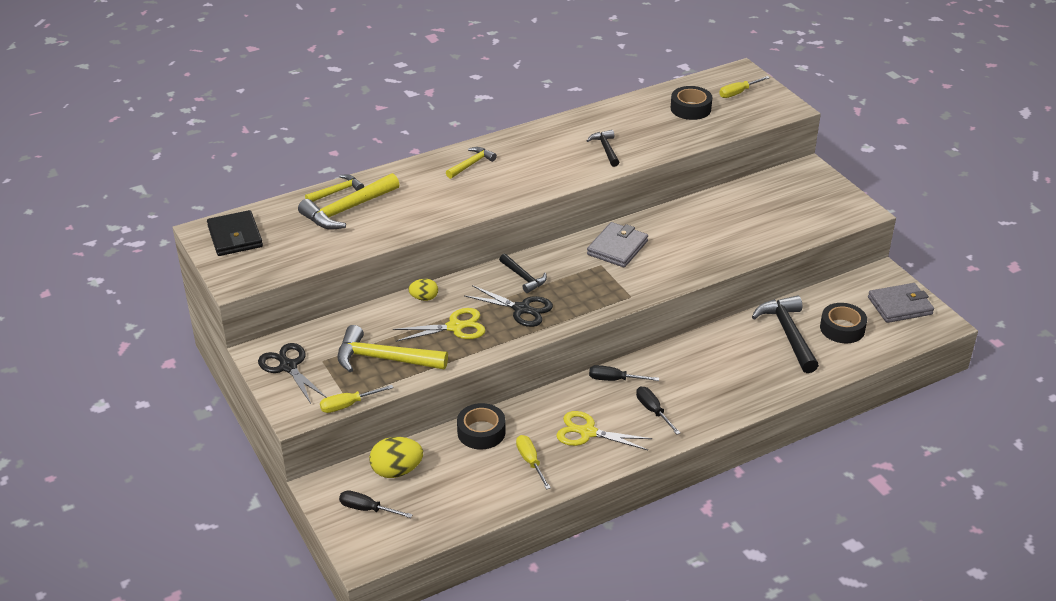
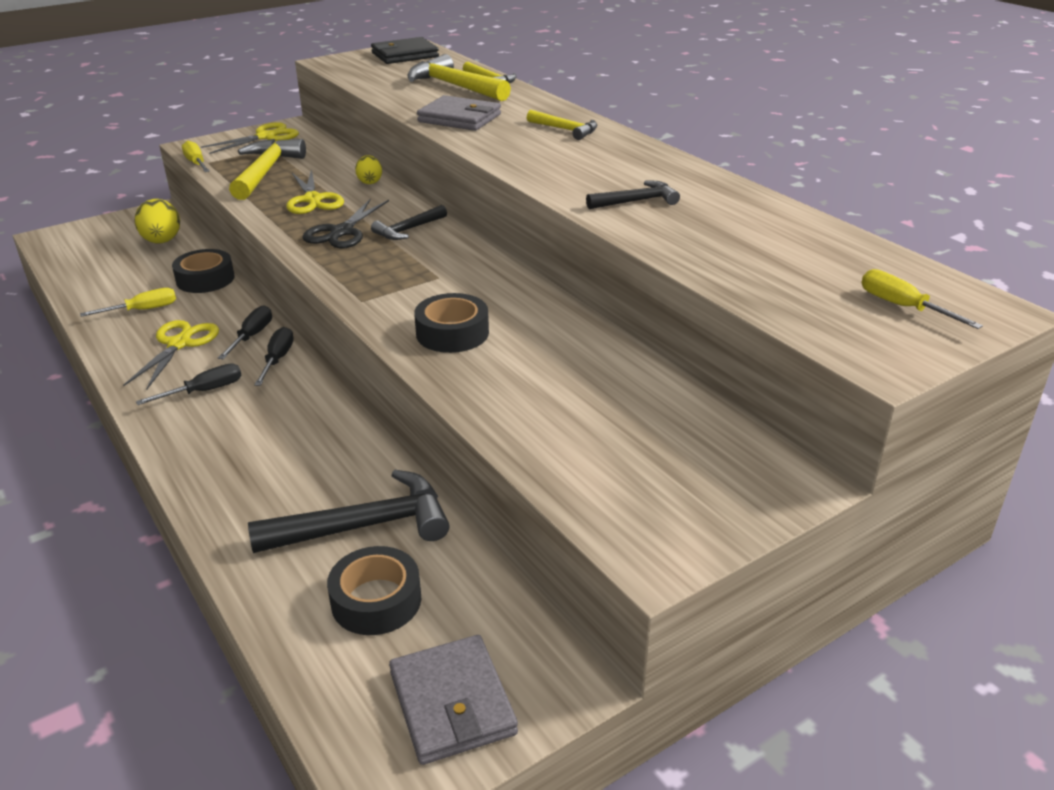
camera: 85 degrees right, 5 degrees down
black scissors [258,343,327,404] -> yellow scissors [201,122,299,154]
black screwdriver [339,490,413,518] -> black screwdriver moved to [218,305,272,359]
grey wallet [587,222,648,268] -> grey wallet moved to [417,95,501,131]
black tape [671,86,712,120] -> black tape moved to [414,293,489,353]

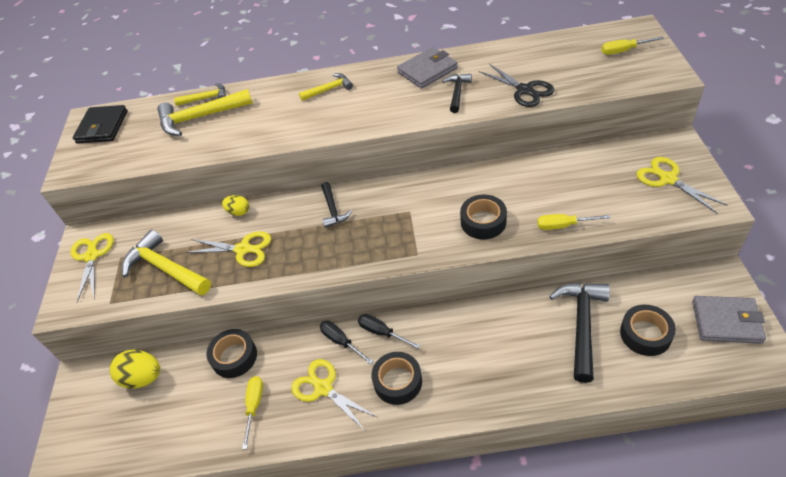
camera: 55 degrees left, 15 degrees up
black screwdriver [136,363,242,405] -> black tape [371,352,422,405]
yellow screwdriver [182,141,210,172] -> yellow screwdriver moved to [537,214,610,230]
black scissors [302,198,389,248] -> black scissors moved to [479,64,555,107]
grey wallet [417,95,501,131] -> grey wallet moved to [397,47,458,89]
none -> yellow scissors [637,157,727,213]

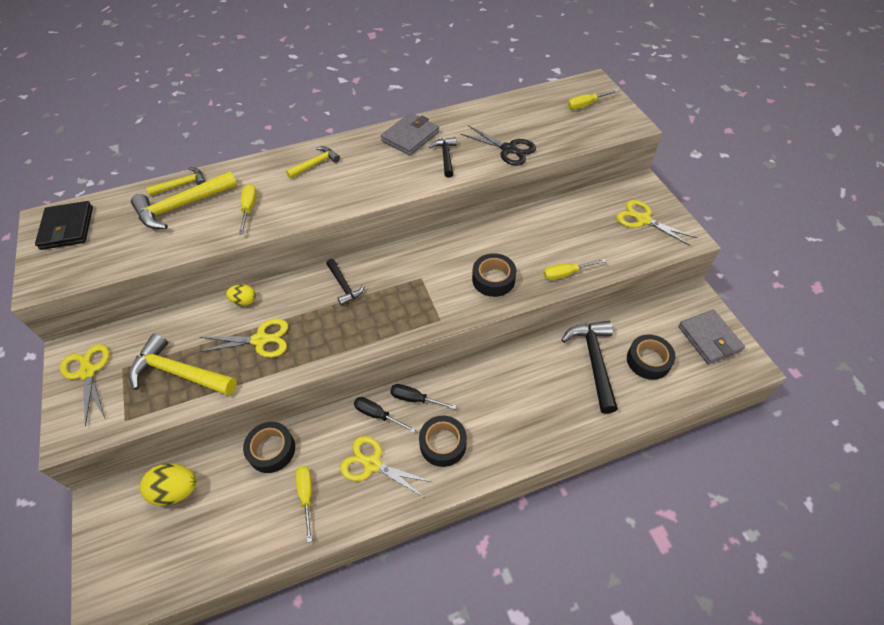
camera: 20 degrees left, 5 degrees up
grey wallet [692,296,766,344] -> grey wallet turned 75 degrees clockwise [678,310,745,364]
none -> yellow screwdriver [239,184,257,234]

